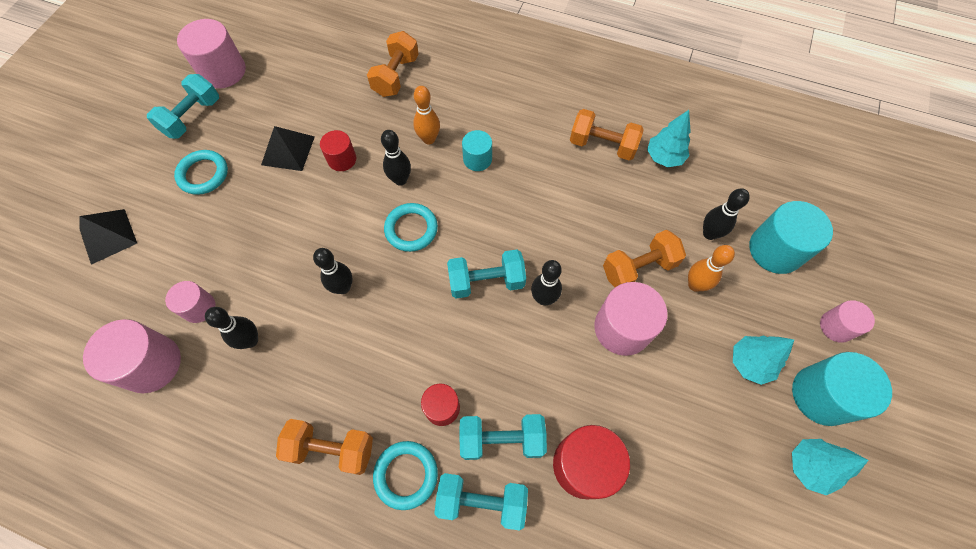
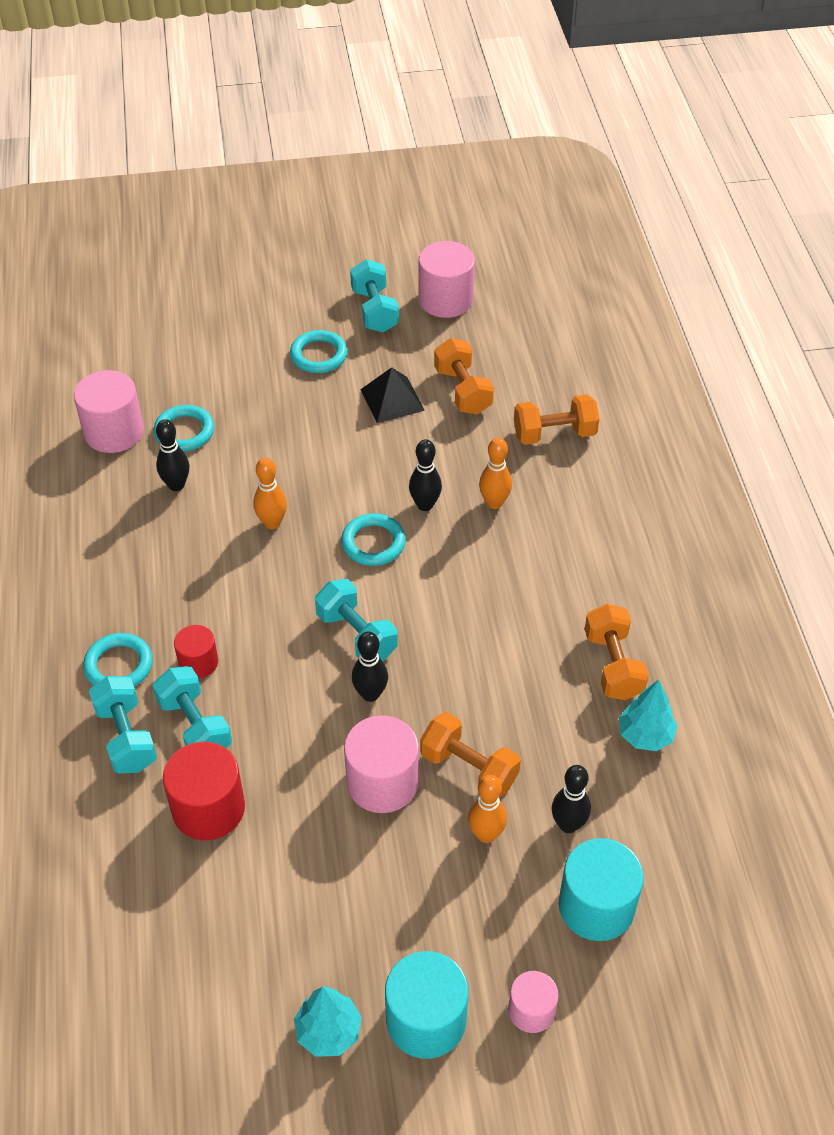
camera: 60 degrees right, 15 degrees down
black pyramid [79,209,137,265] -> none
turquoise dumbbell [147,74,219,139] -> turquoise dumbbell turned 75 degrees clockwise [350,259,399,332]
pink cylinder [165,281,215,323] -> turquoise ring [154,405,214,452]
orange dumbbell [276,419,373,475] -> orange dumbbell moved to [434,338,494,414]
black bowling pin [313,248,353,294] -> orange bowling pin [253,458,287,529]
red cylinder [320,130,356,171] -> none
turquoise cylinder [462,130,492,171] -> none
turquoise tree [733,335,795,385] -> none

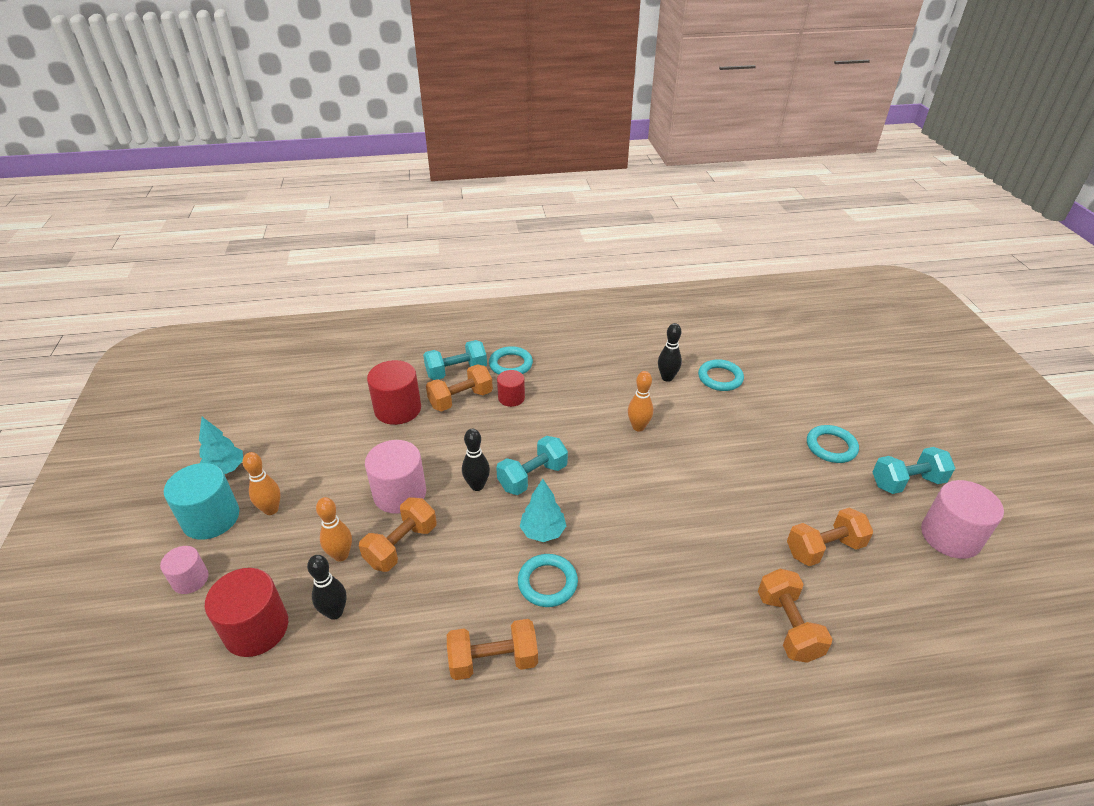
camera: 90 degrees right, 10 degrees down
pink cylinder [74,370,144,453] -> none
turquoise dumbbell [153,666,232,748] -> orange dumbbell [426,364,493,411]
turquoise ring [341,513,406,566] -> turquoise ring moved to [518,554,578,607]
black pyramid [360,367,425,423] -> none
black bowling pin [409,439,442,511] -> none
orange bowling pin [479,437,512,509] -> orange bowling pin moved to [243,452,281,515]
turquoise cylinder [559,838,644,941] -> red cylinder [204,568,288,657]
turquoise tree [619,680,678,751] -> turquoise tree moved to [520,479,566,542]

